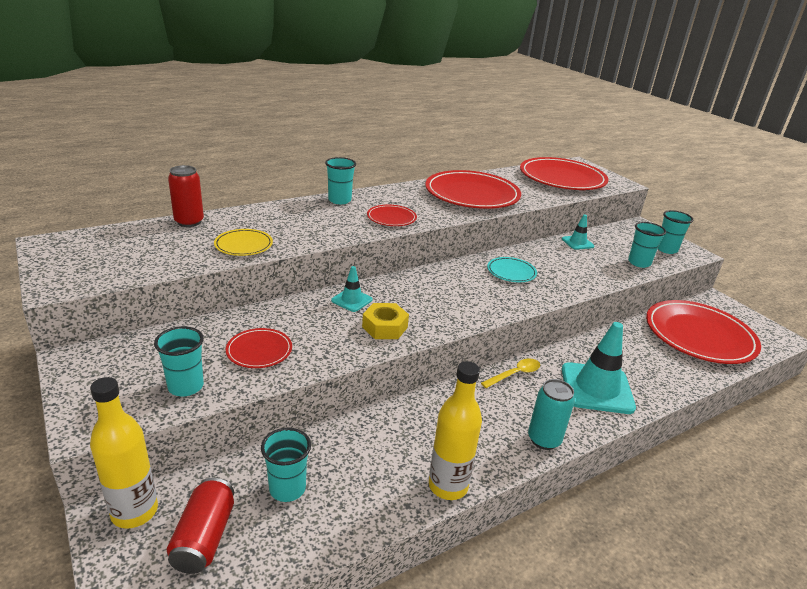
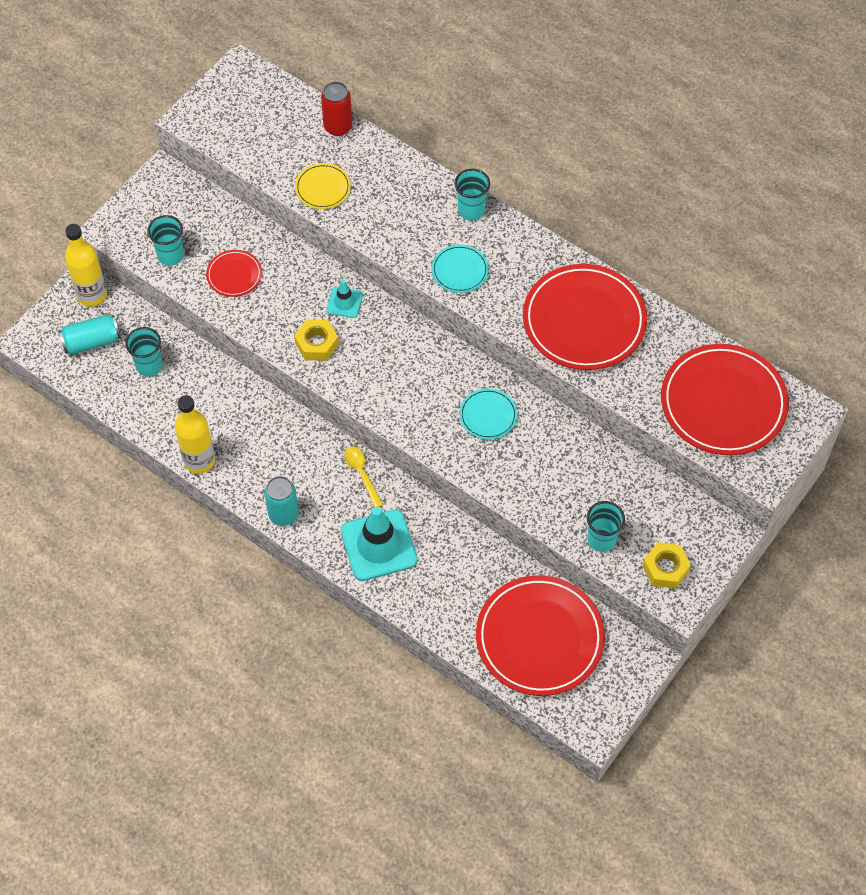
camera: 70 degrees right, 30 degrees up
red can [167,478,234,574] -> turquoise can [59,315,121,355]
red plate [367,205,417,226] -> turquoise plate [431,245,489,293]
yellow spoon [481,358,540,388] -> yellow spoon turned 150 degrees counterclockwise [344,446,383,507]
turquoise traffic cone [562,214,594,250] -> none
turquoise cup [658,210,693,254] -> yellow nut [643,542,691,589]

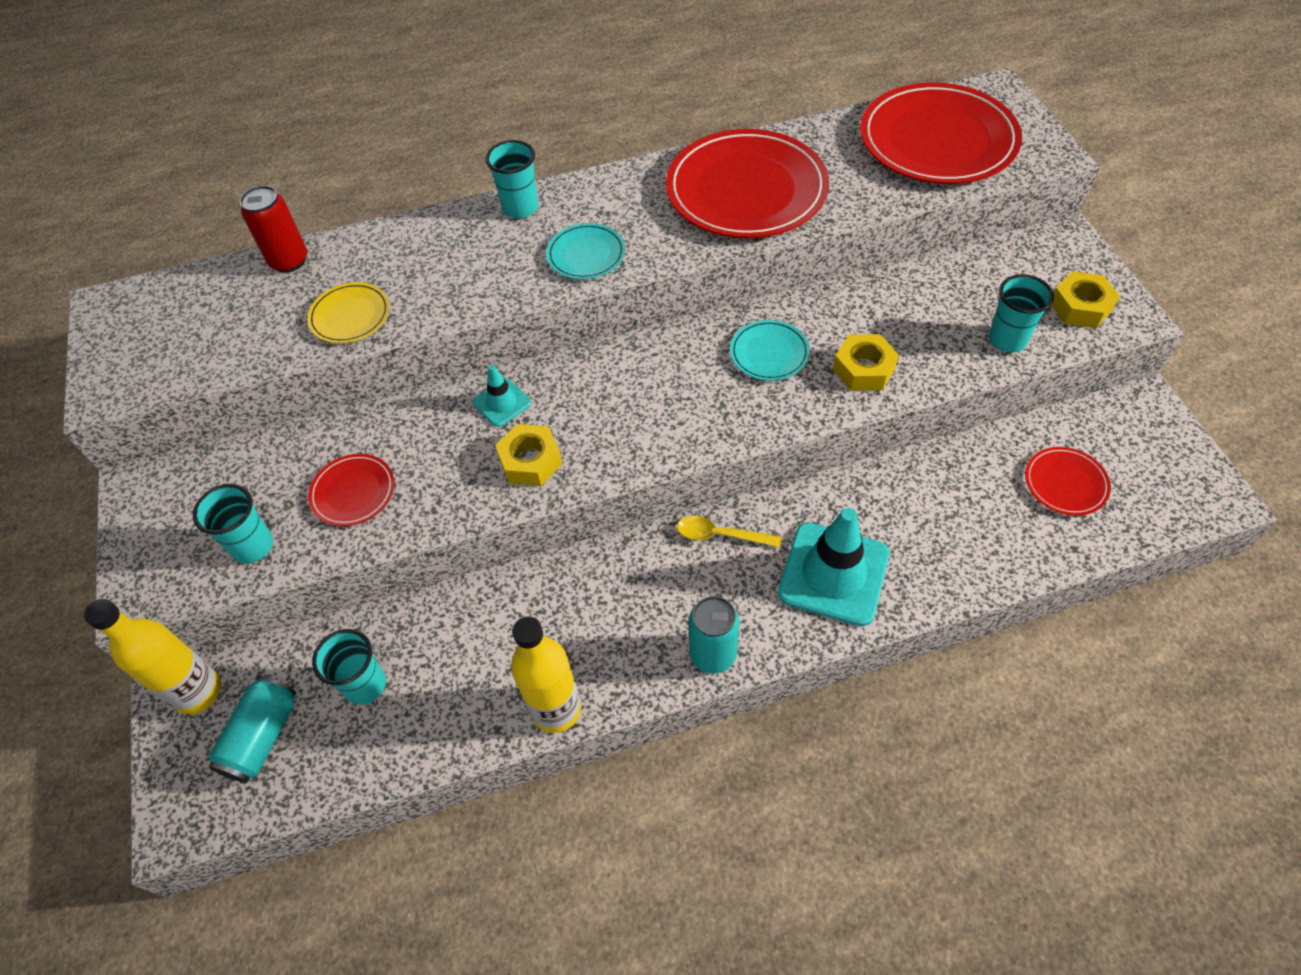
camera: 50 degrees left, 5 degrees down
red plate [476,575,605,696] -> red plate [1025,447,1111,516], size x0.47
none -> yellow nut [833,334,899,391]

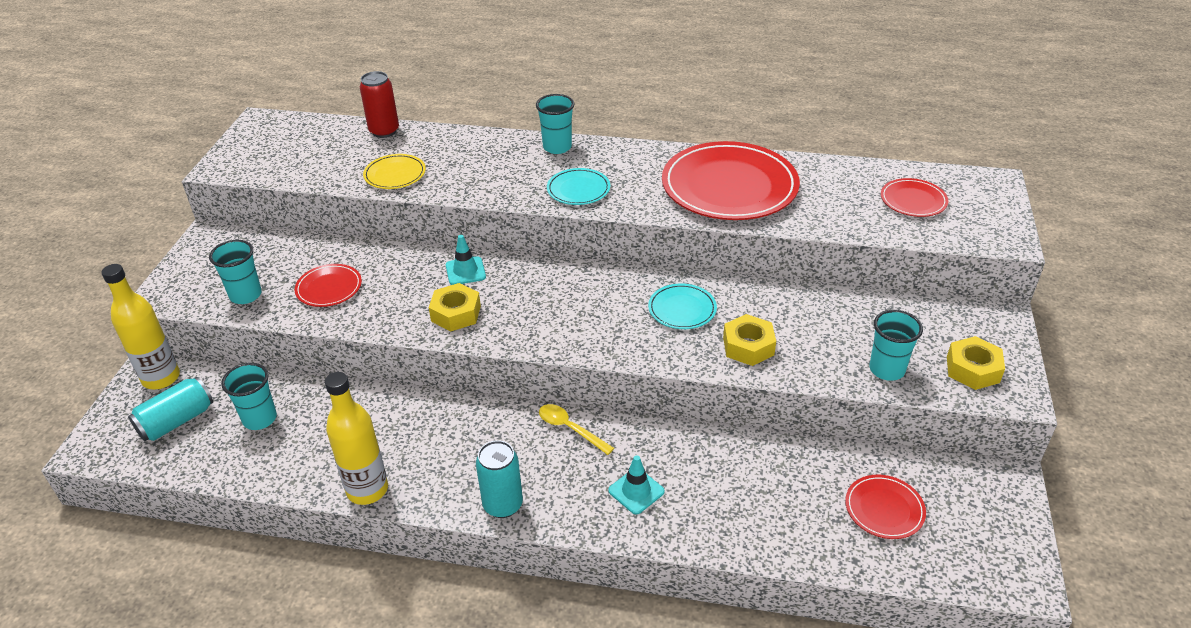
camera: 25 degrees right, 15 degrees down
turquoise traffic cone [778,508,889,626] -> turquoise traffic cone [608,455,665,514], size x0.51
red plate [860,82,1022,184] -> red plate [881,178,948,217], size x0.47

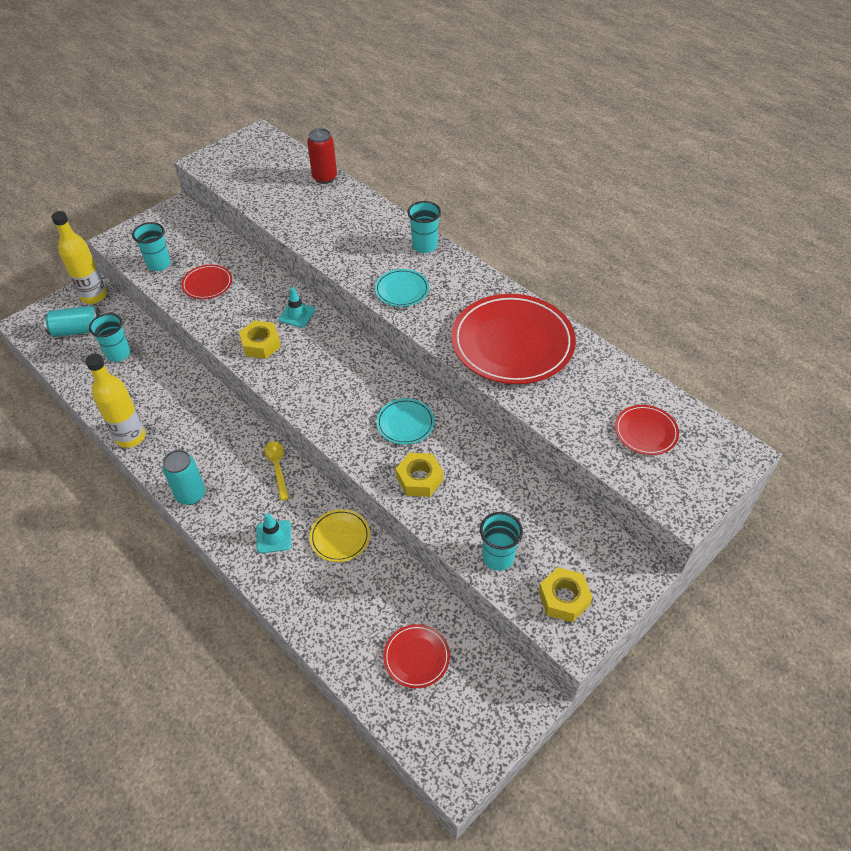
camera: 35 degrees right, 10 degrees up
yellow plate [363,154,426,189] -> yellow plate moved to [310,509,370,562]

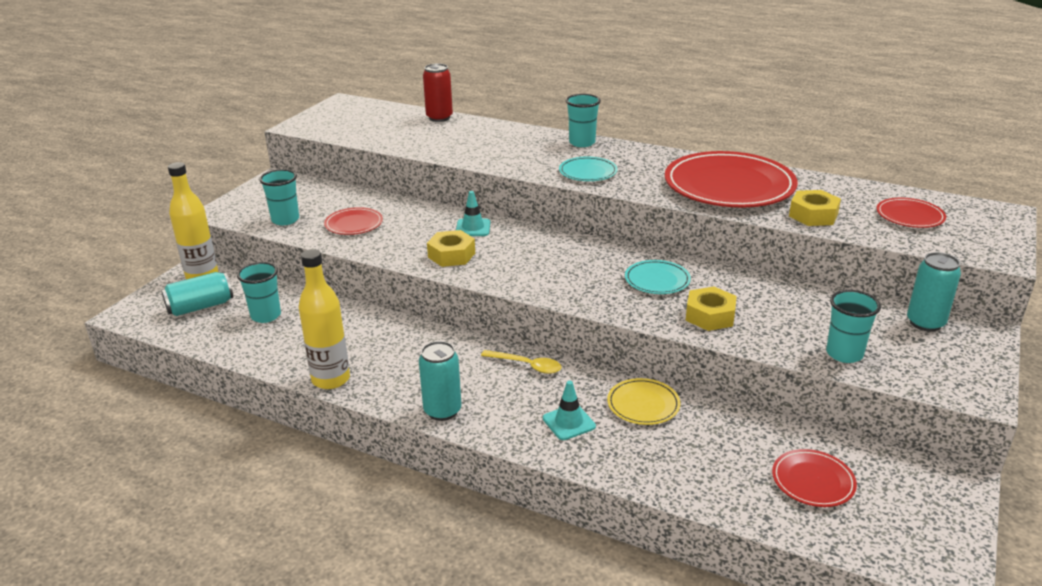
camera: 20 degrees left, 20 degrees down
yellow spoon [264,441,289,501] -> yellow spoon turned 150 degrees clockwise [481,350,561,374]
yellow nut [539,567,593,622] -> yellow nut moved to [789,190,841,226]
none -> turquoise can [907,252,961,332]

